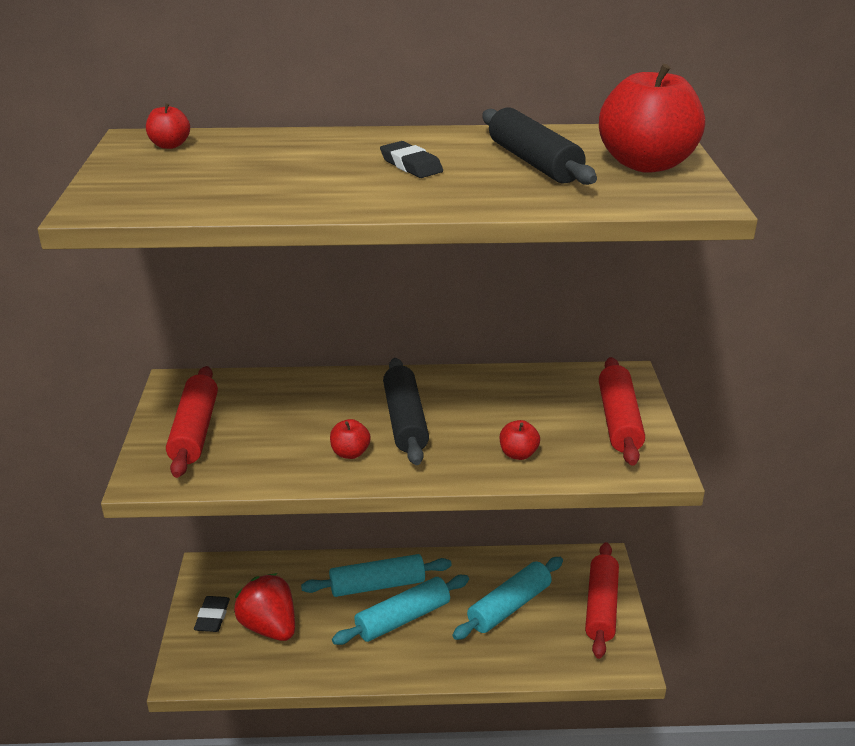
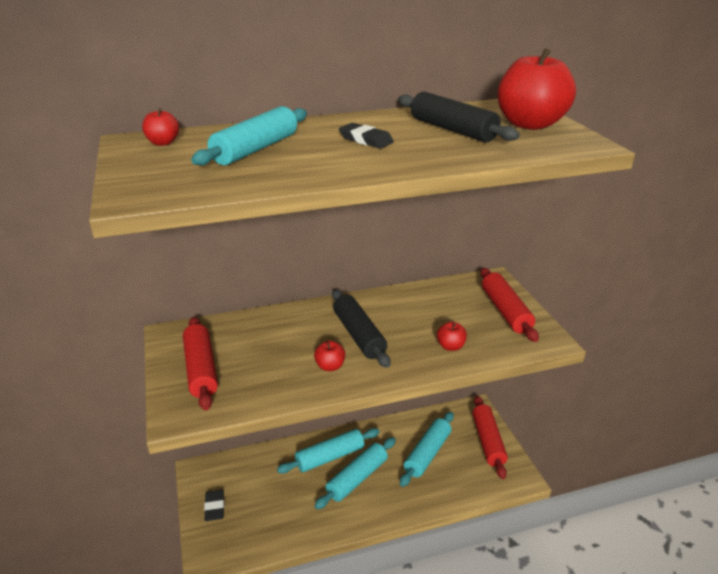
camera: 15 degrees left, 0 degrees up
red strawberry [234,573,295,641] -> none
none -> turquoise rolling pin [191,106,307,166]

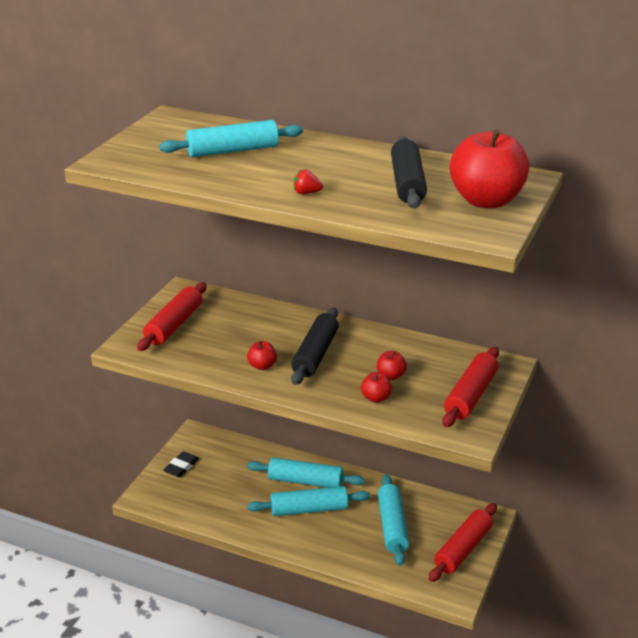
camera: 40 degrees right, 0 degrees up
red apple [142,108,179,146] -> red apple moved to [377,351,407,380]
black eraser [339,123,394,149] -> none
turquoise rolling pin [400,412,454,487] -> turquoise rolling pin turned 75 degrees counterclockwise [378,474,409,566]
none -> red strawberry [294,169,323,194]

